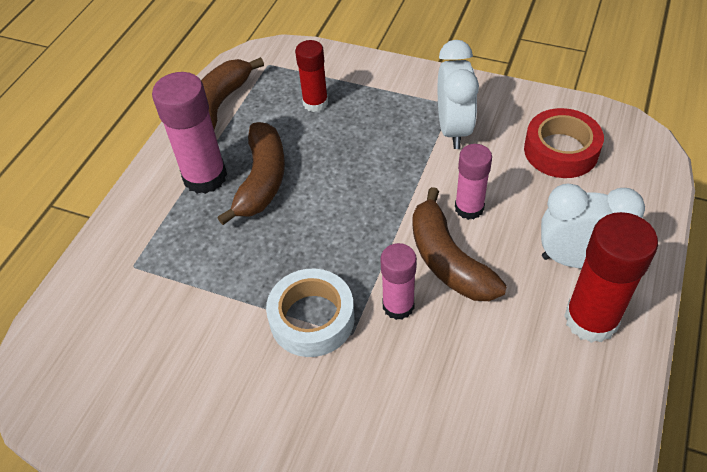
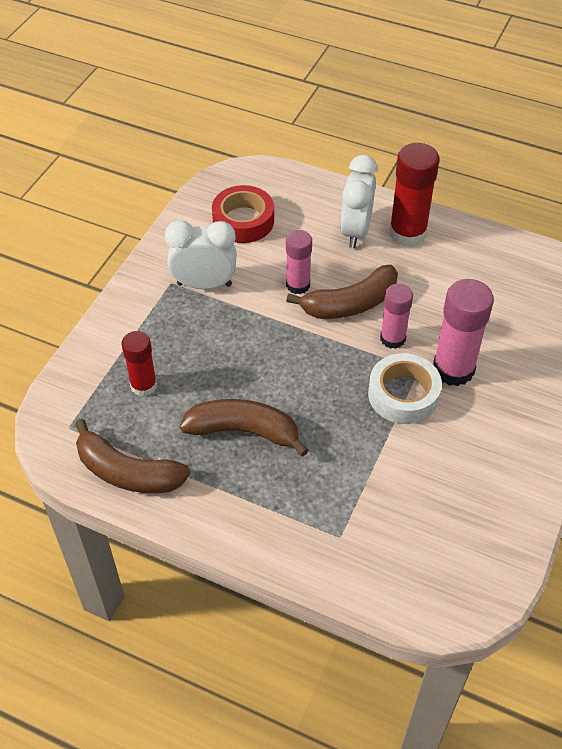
camera: 90 degrees left, 0 degrees up
pink glue stick [152,72,227,194] -> pink glue stick moved to [433,279,494,386]

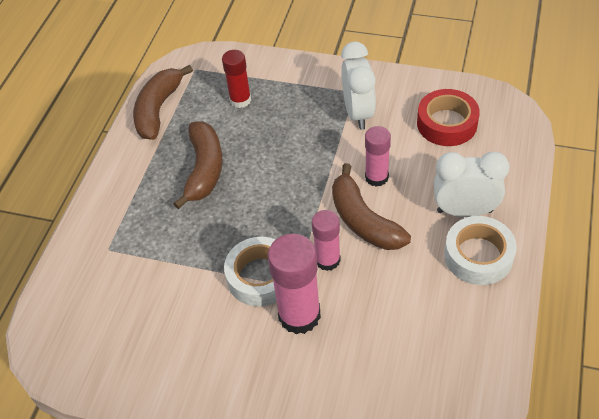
camera: 85 degrees right, 0 degrees up
red glue stick [389,143,440,247] -> white tape [444,216,517,285]

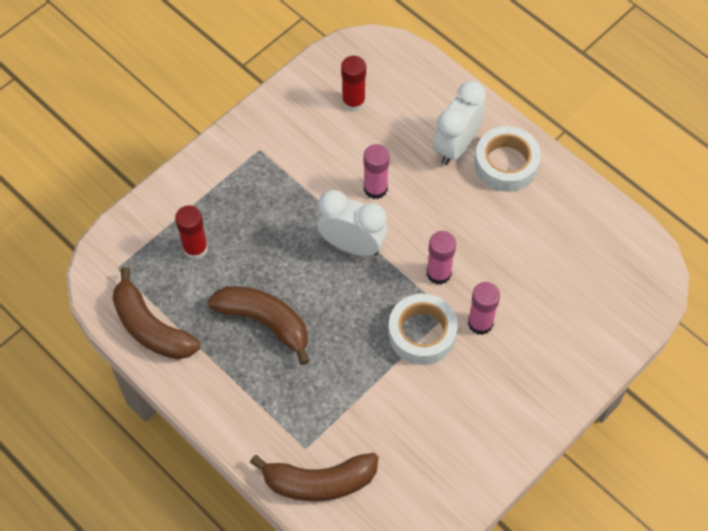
camera: 65 degrees left, 10 degrees up
pink glue stick [268,234,321,334] -> pink glue stick [468,282,500,335], size x0.63
brown banana [332,163,411,250] -> brown banana moved to [250,453,378,501]
white clock [341,42,376,130] -> white clock moved to [318,190,388,256]
red tape [417,89,480,146] -> red glue stick [341,56,366,112]

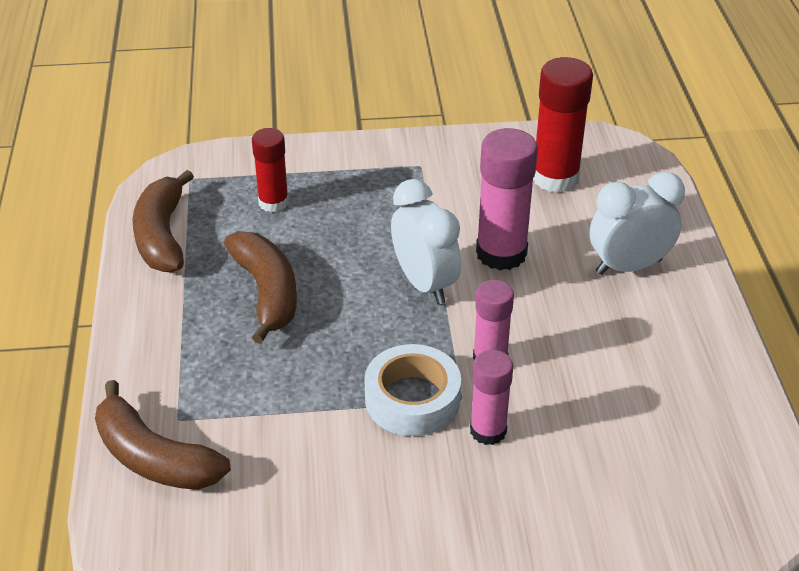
camera: 40 degrees right, 20 degrees down
red glue stick [341,56,366,112] -> red glue stick [533,57,593,193], size x1.60
pink glue stick [364,144,390,199] -> pink glue stick [476,128,538,270], size x1.60
white tape [474,126,541,192] -> none

